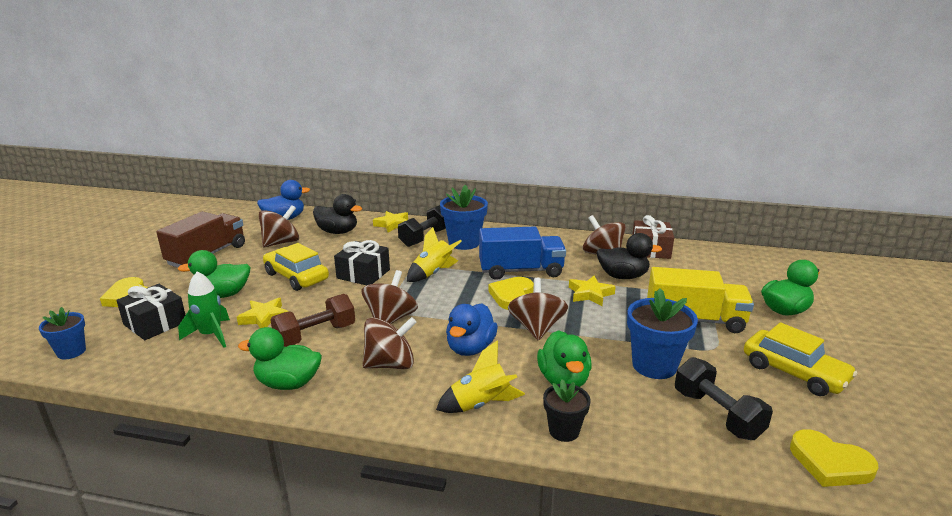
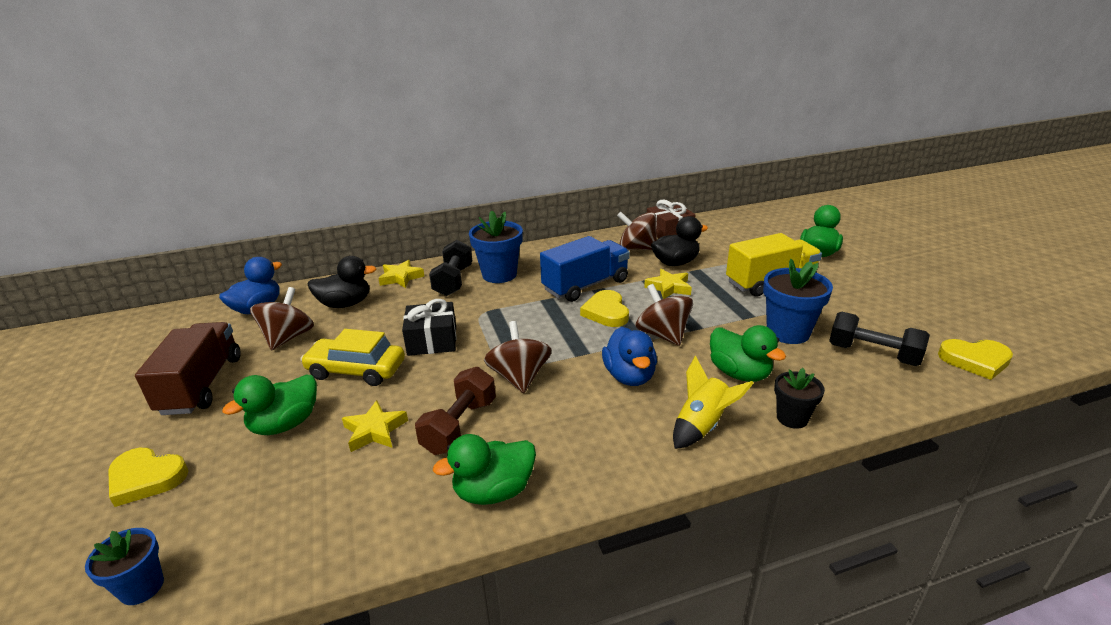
camera: 30 degrees left, 5 degrees up
black gift [116,284,185,340] -> none
green rocket [178,271,230,348] -> none
brown spinning top [362,317,417,369] -> none
yellow rocket [407,227,462,282] -> none
yellow car [744,322,857,396] -> none

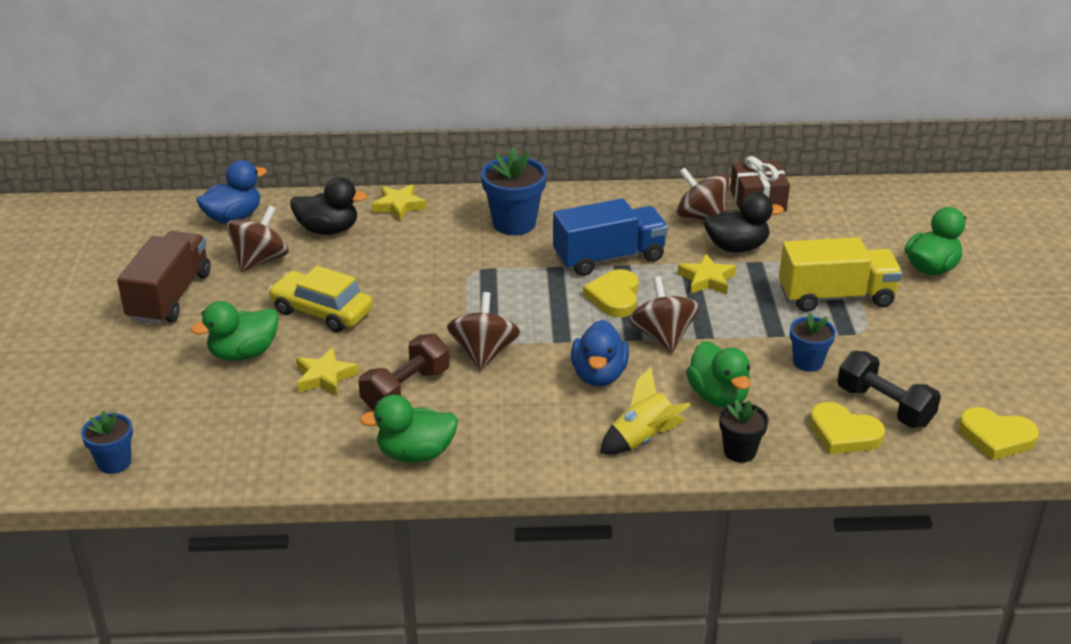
camera: 15 degrees right, 5 degrees up
yellow heart [108,448,188,507] -> yellow heart moved to [810,402,885,454]
black gift [402,299,456,356] -> none
black dumbbell [429,240,472,296] -> none
blue flower pot [763,259,833,344] -> blue flower pot [790,313,836,372], size x0.60

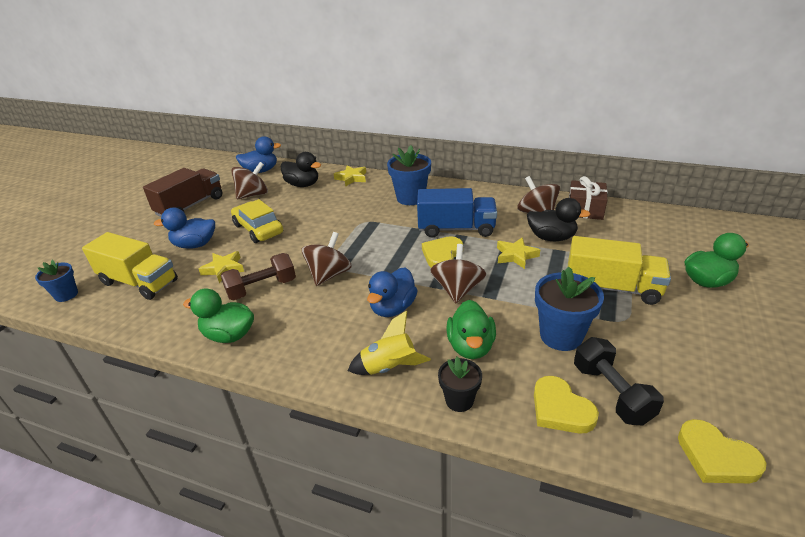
camera: 25 degrees right, 0 degrees up
green duck [191,301,279,361] -> blue duck [154,207,215,249]
blue flower pot [790,313,836,372] -> blue flower pot [535,266,604,351], size x1.65
none -> yellow truck [82,232,178,300]

